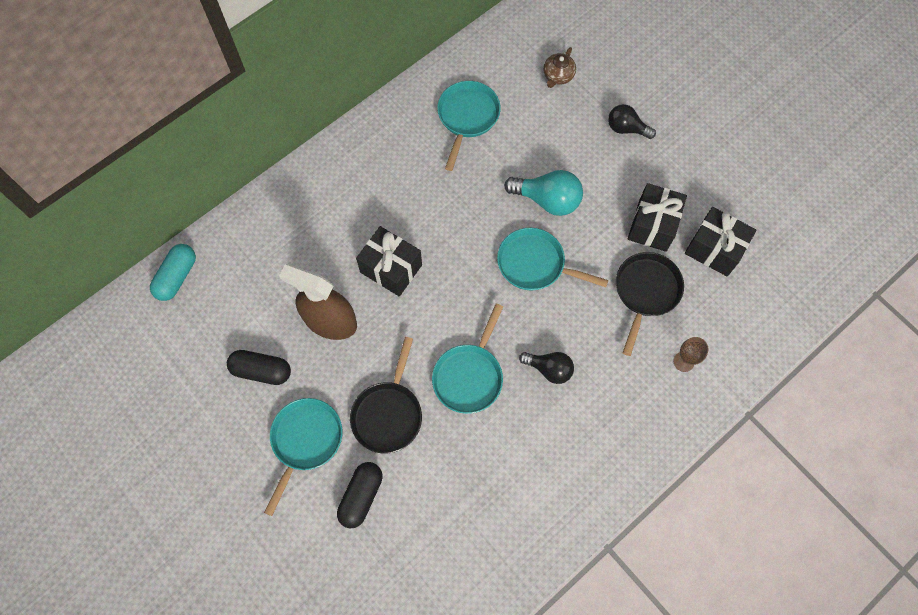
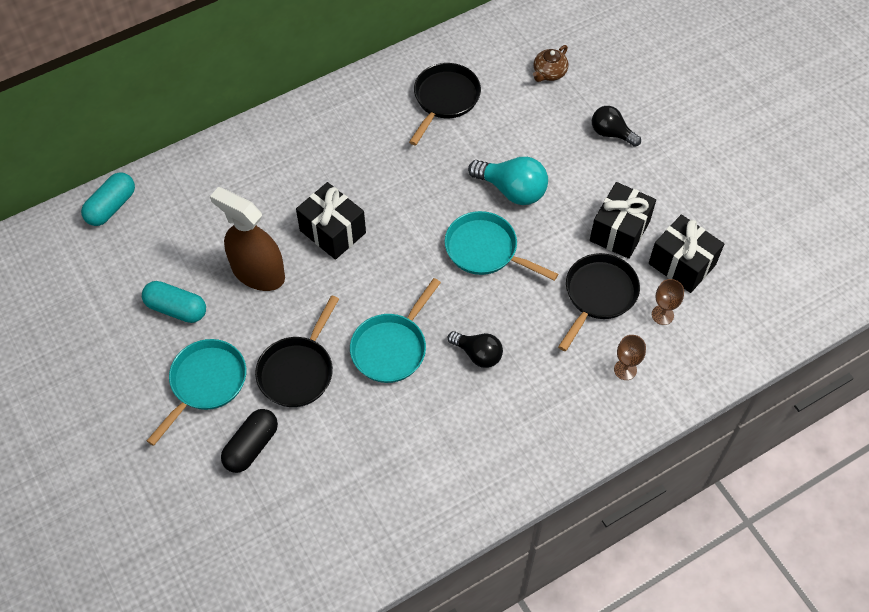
camera: 10 degrees right, 10 degrees down
black capsule [227,350,291,385] -> turquoise capsule [142,281,206,323]
turquoise pan [437,81,501,171] -> black pan [409,63,481,145]
none -> brown goblet [652,279,684,325]

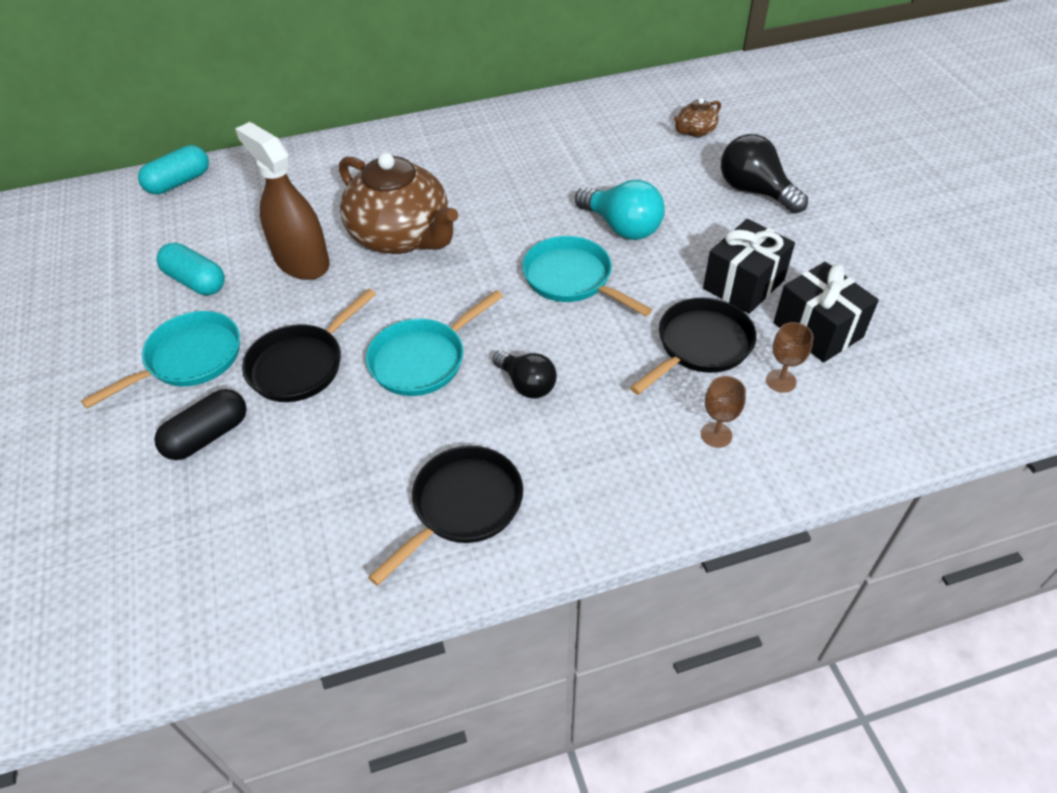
camera: 15 degrees right, 10 degrees down
black gift [296,182,366,260] -> brown teapot [339,153,458,254]
black pan [409,63,481,145] -> black pan moved to [368,446,523,586]
black light bulb [592,106,641,147] -> black light bulb [721,134,808,213], size x1.51

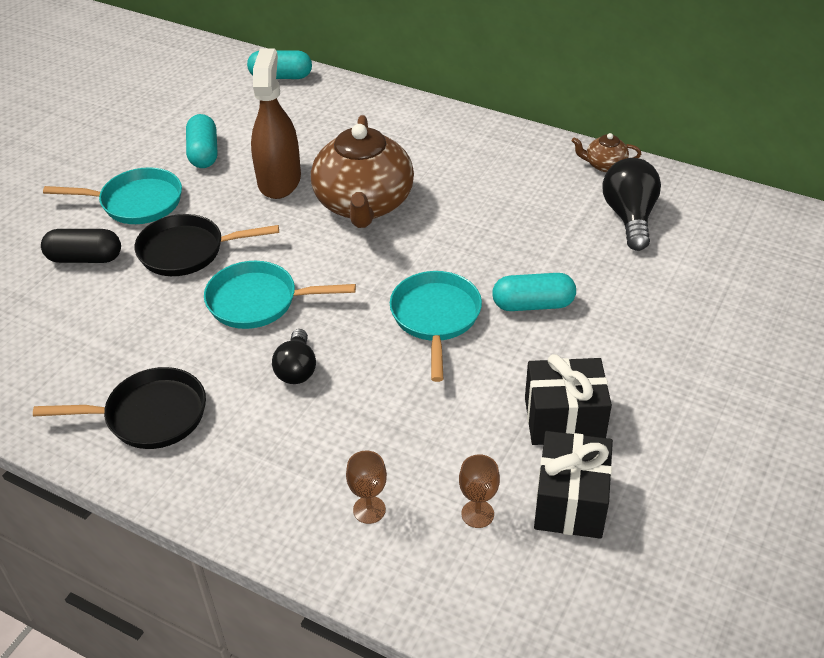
camera: 45 degrees right, 5 degrees down
turquoise light bulb [575,180,665,240] -> turquoise capsule [492,273,576,311]
black pan [630,298,756,395] -> none
brown teapot [674,98,721,137] -> brown teapot moved to [572,133,641,172]
black light bulb [721,134,808,213] -> black light bulb moved to [603,158,661,251]

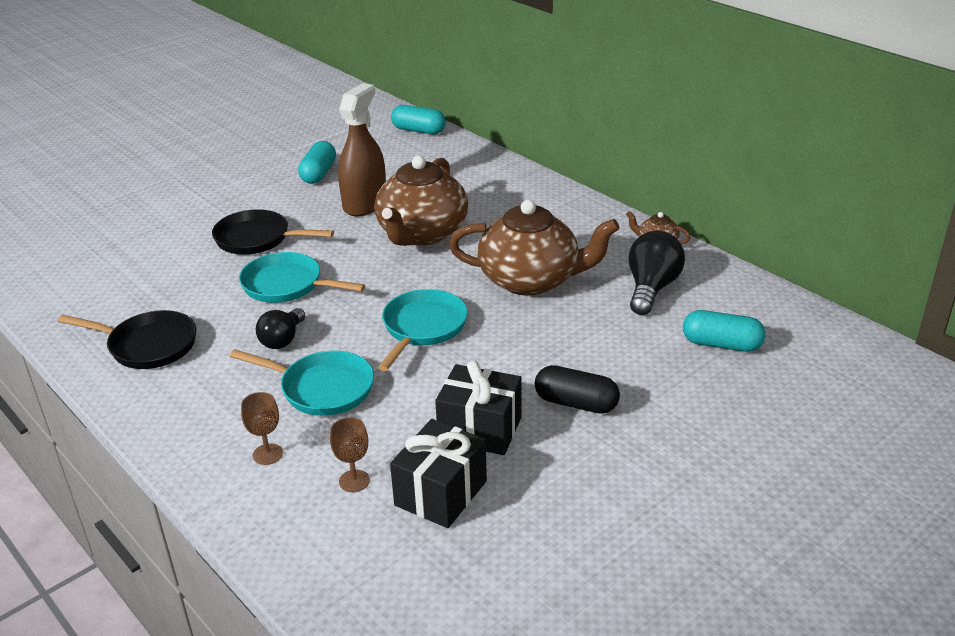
camera: 20 degrees right, 10 degrees down
black capsule [41,229,121,263] -> black capsule moved to [535,365,620,414]
turquoise pan [43,167,182,224] -> turquoise pan moved to [230,349,374,416]
turquoise capsule [492,273,576,311] -> turquoise capsule moved to [683,310,766,352]
none -> brown teapot [449,200,620,296]

